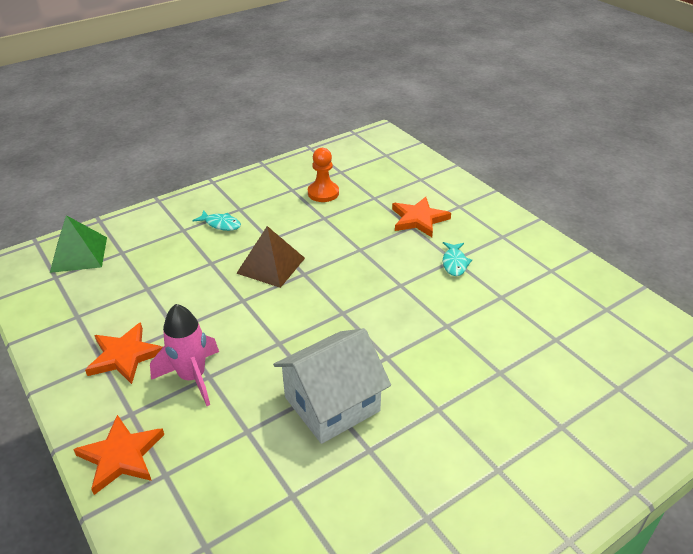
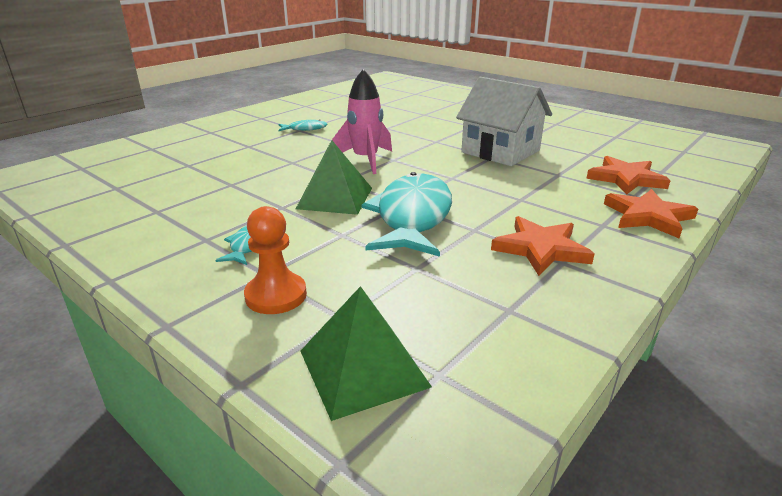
camera: 105 degrees left, 10 degrees down
pink rocket [150,304,219,406] -> pink rocket moved to [332,69,392,174]
brown pyramid [236,226,305,288] -> green pyramid [296,140,372,215]
orange pawn [308,148,339,202] -> orange pawn moved to [244,206,307,314]
orange star [392,196,451,237] -> orange star moved to [586,156,671,195]
none -> turquoise fish [361,172,452,257]

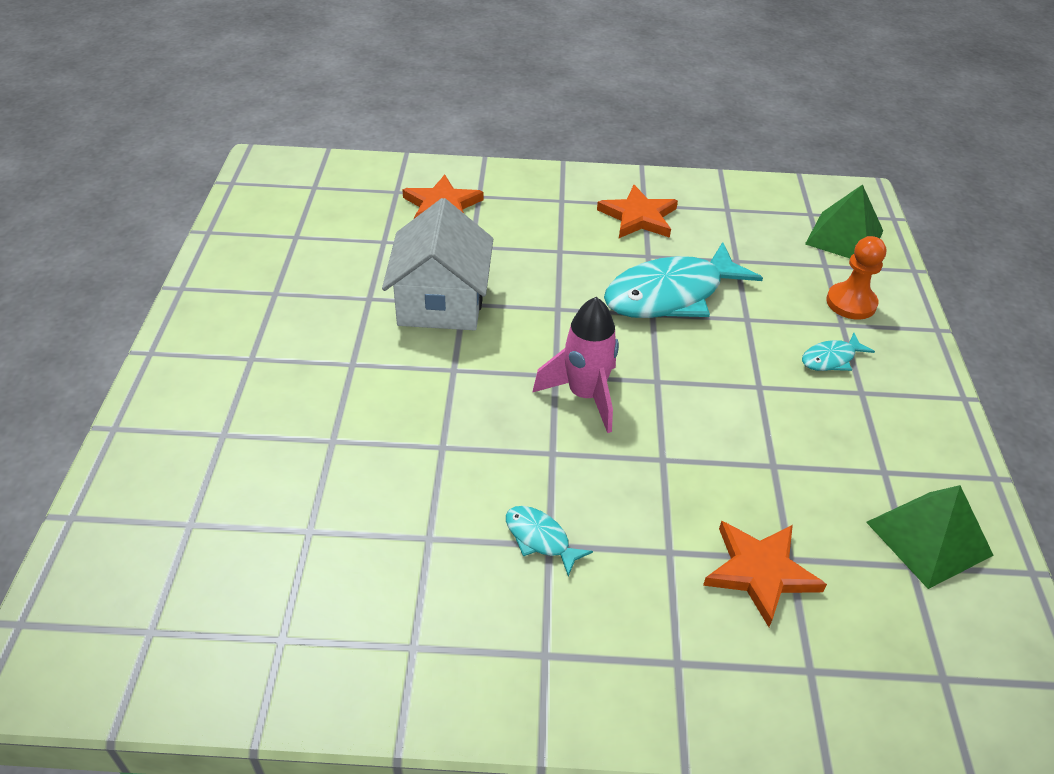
camera: 130 degrees left, 15 degrees up
green pyramid [296,140,372,215] -> green pyramid moved to [866,485,994,589]
orange star [604,189,698,238] -> orange star moved to [703,521,827,627]

